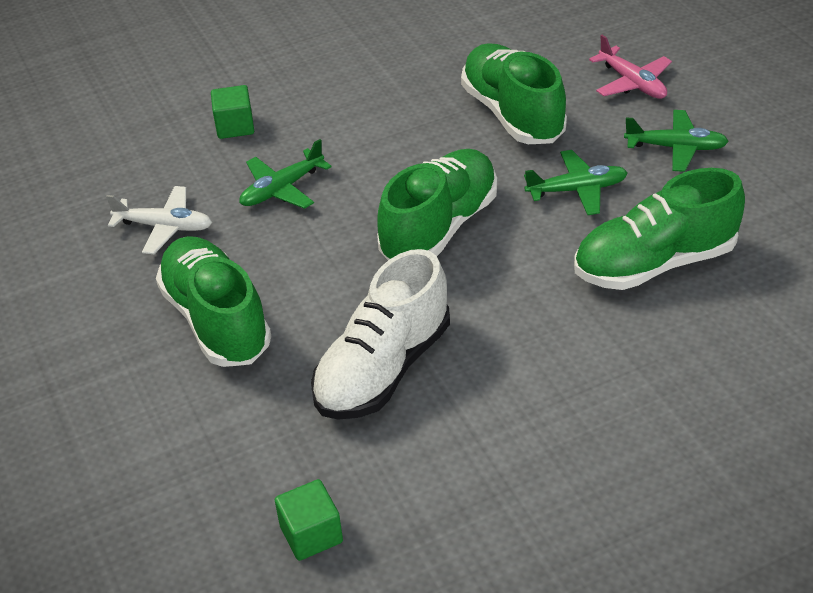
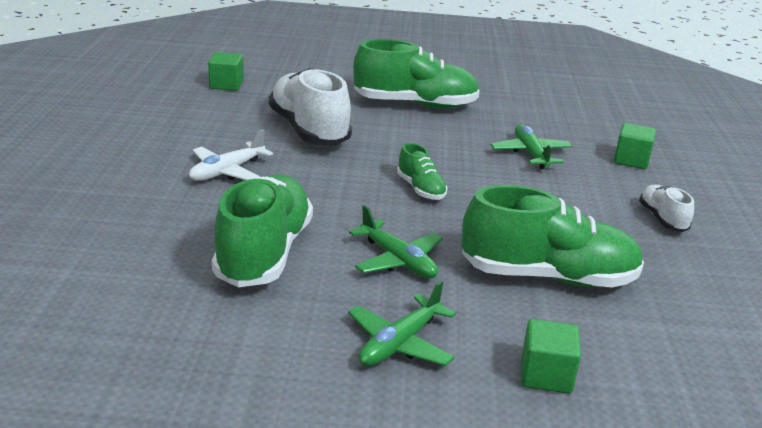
camera: 115 degrees right, 15 degrees down
white plane [106,186,212,254] -> white plane moved to [189,129,273,181]
green shoe [377,149,497,260] -> green shoe [397,143,448,200], size x0.49
green plane [524,150,628,215] -> green plane turned 60 degrees counterclockwise [349,205,443,278]
pink plane [589,35,672,99] -> green cube [521,319,581,394]
none -> white shoe [639,185,694,232]

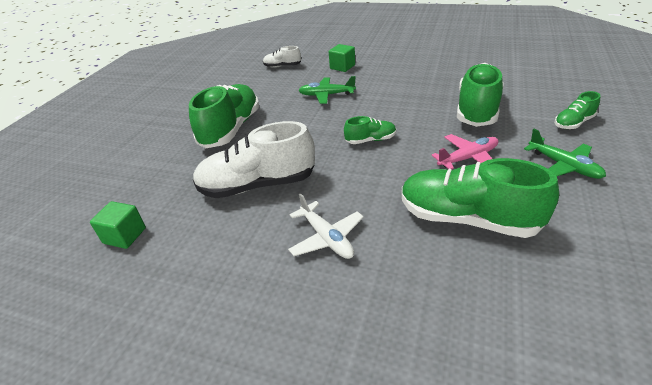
camera: 70 degrees left, 10 degrees up
green plane [349,205,443,278] -> pink plane [432,134,498,170]
green cube [521,319,581,394] -> green shoe [554,91,600,129]
white shoe [639,185,694,232] -> white shoe moved to [263,46,301,68]

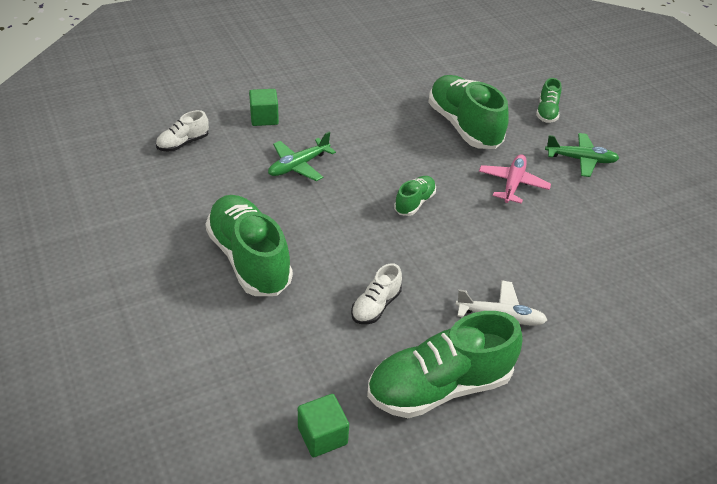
camera: 50 degrees left, 5 degrees up
white shoe [193,121,315,198] -> white shoe [351,263,402,324], size x0.49
green shoe [401,158,559,238] -> green shoe moved to [367,311,523,418]

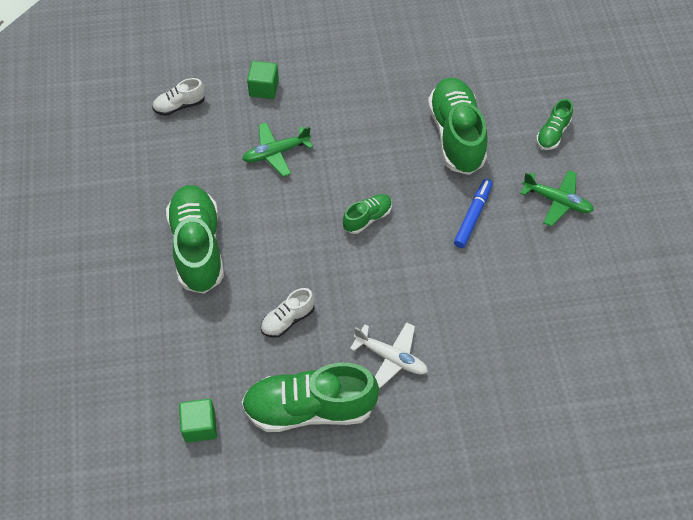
camera: 20 degrees right, 15 degrees up
pink plane [479,154,551,204] -> blue marker [454,179,492,248]

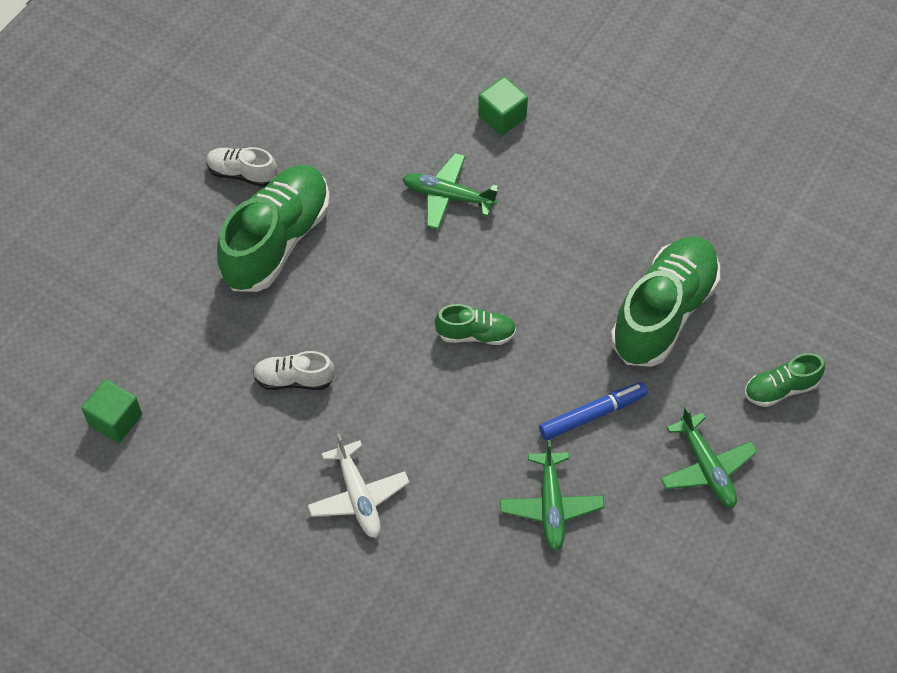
camera: 40 degrees right, 0 degrees up
white shoe [152,78,206,116] -> white shoe moved to [206,147,277,187]
green shoe [242,363,379,432] -> none
none -> green plane [500,440,604,551]

